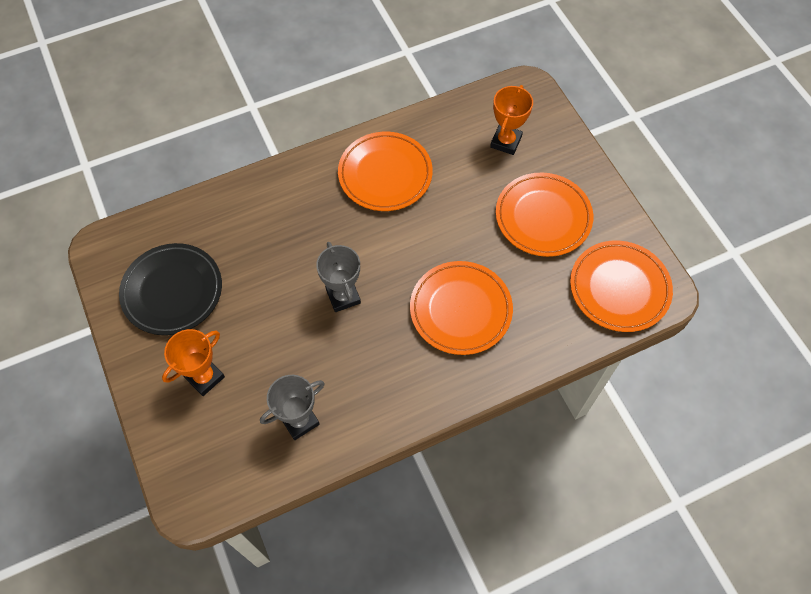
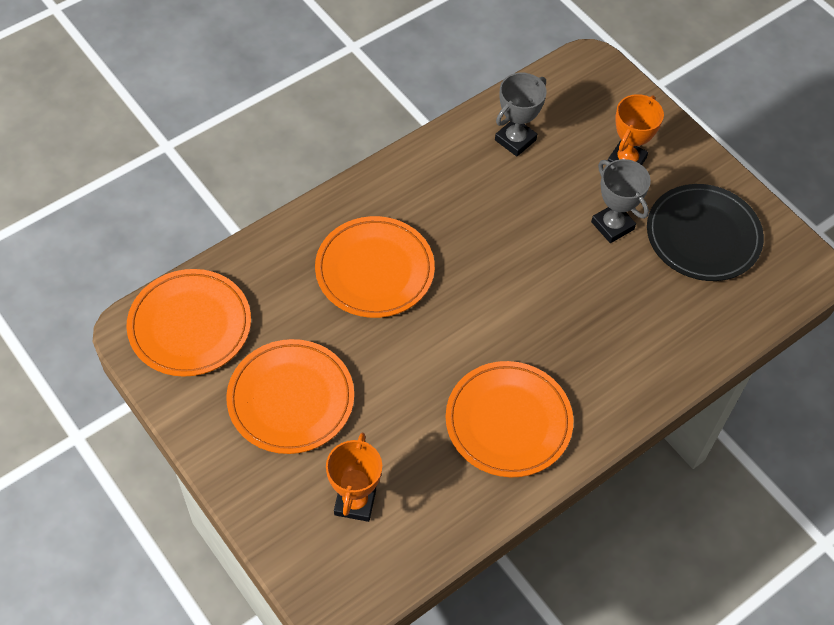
camera: 165 degrees right, 5 degrees down
grey trophy [316,242,361,312] -> grey trophy moved to [591,159,651,243]

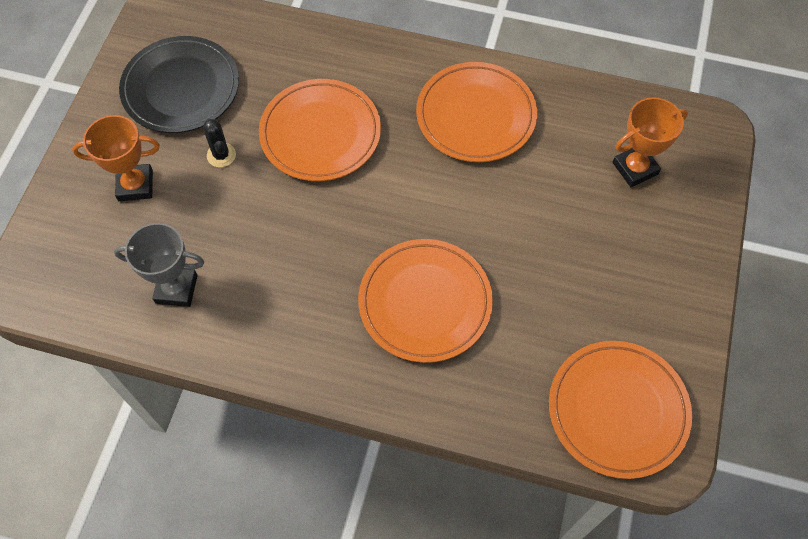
camera: 125 degrees left, 5 degrees up
orange plate [226,339,354,454] -> orange plate moved to [259,79,381,181]
grey trophy [591,159,651,243] -> black cactus [203,119,236,167]

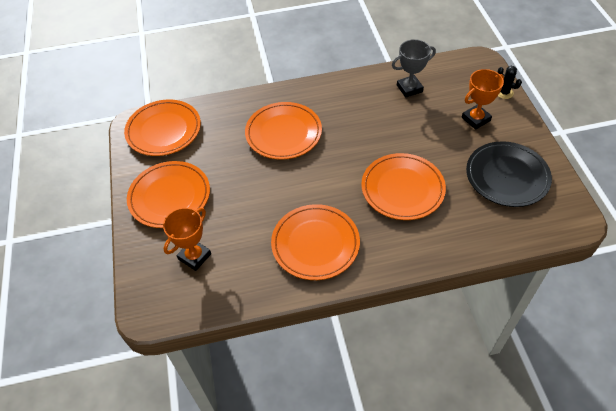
camera: 155 degrees right, 10 degrees down
black cactus [203,119,236,167] -> black cactus moved to [497,66,522,99]
none -> orange plate [127,161,210,228]

